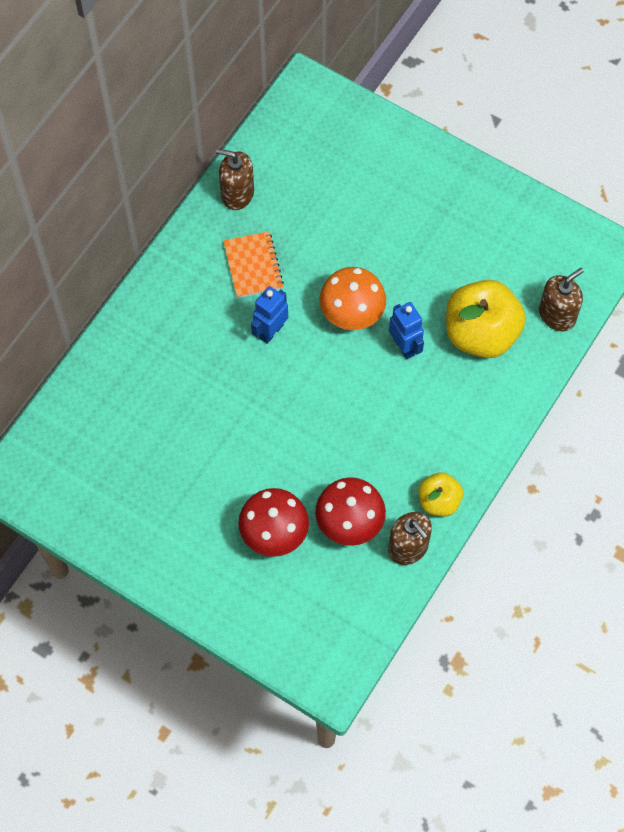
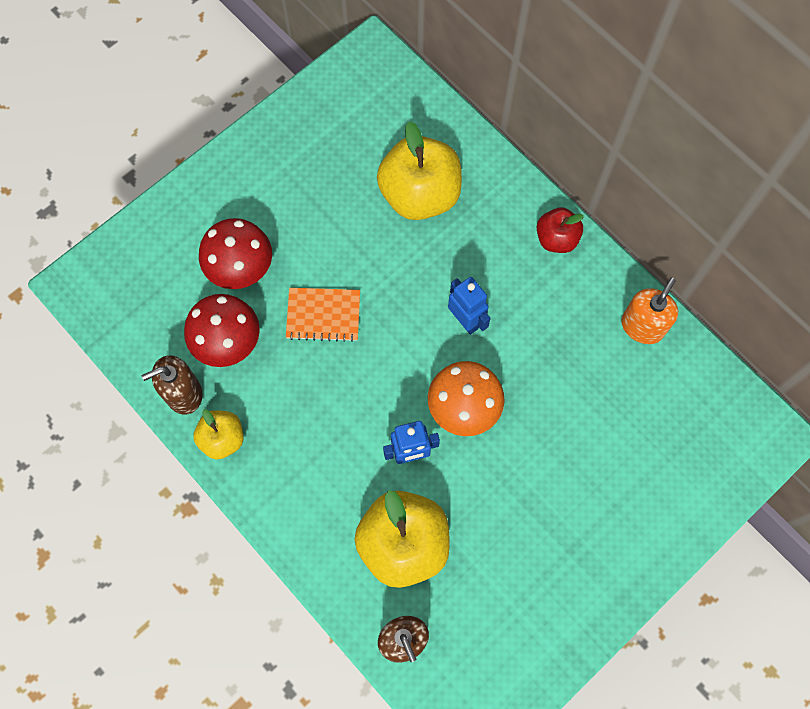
camera: 105 degrees right, 5 degrees up
brown soap dispenser [216,149,254,210] -> orange soap dispenser [621,277,678,344]
orange notebook [223,231,284,298] -> orange notebook moved to [286,288,360,342]
none -> yellow apple [377,121,462,220]
none -> red apple [537,207,584,253]

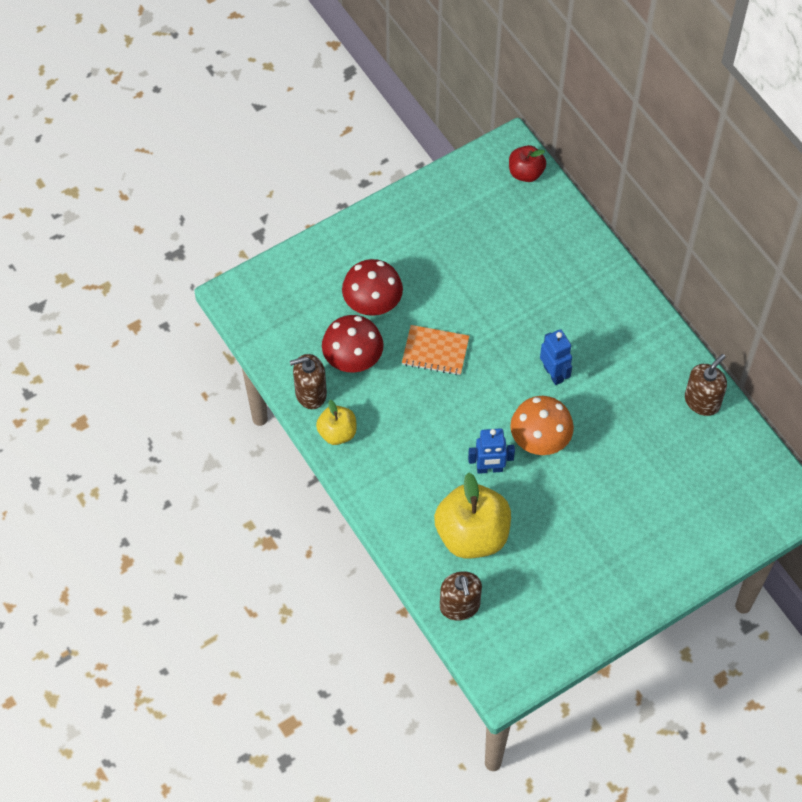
camera: 10 degrees right, 10 degrees down
yellow apple [377,121,462,220] -> none
red apple [537,207,584,253] -> red apple moved to [509,145,546,182]
orange soap dispenser [621,277,678,344] -> brown soap dispenser [685,354,727,416]

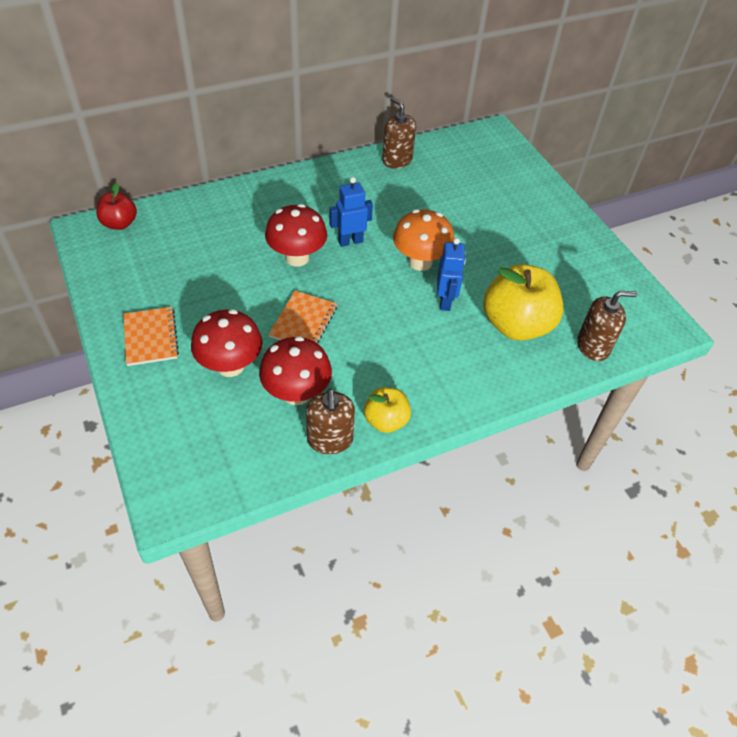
camera: 85 degrees left, 10 degrees down
none -> orange notebook [123,307,179,366]
none -> red mushroom [265,204,327,267]

